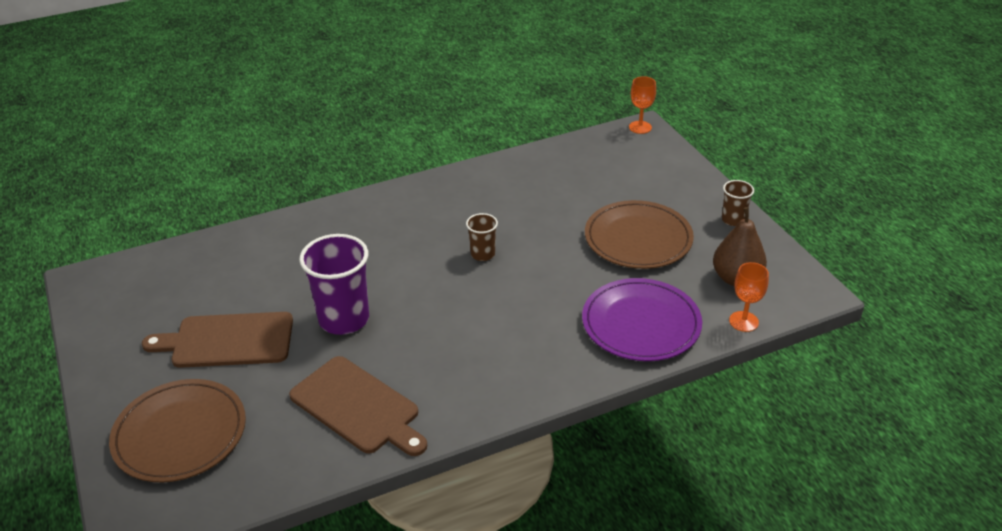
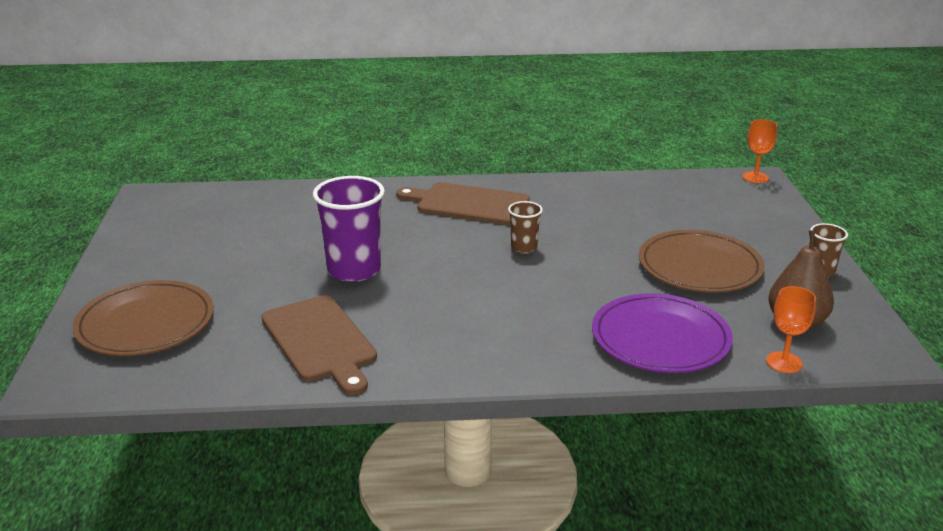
camera: 20 degrees right, 10 degrees down
brown cutting board [142,312,293,368] -> brown cutting board moved to [396,182,530,225]

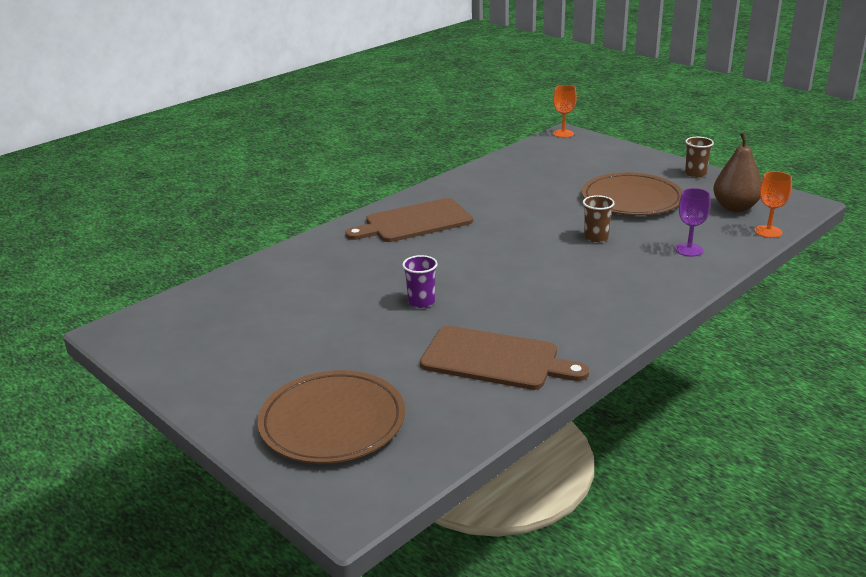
camera: 40 degrees left, 0 degrees up
purple cup [313,176,385,282] -> purple cup [402,255,438,308], size x0.51
brown cup [508,201,543,253] -> brown cup moved to [583,195,615,243]
purple plate [592,293,733,373] -> purple goblet [675,188,711,257]

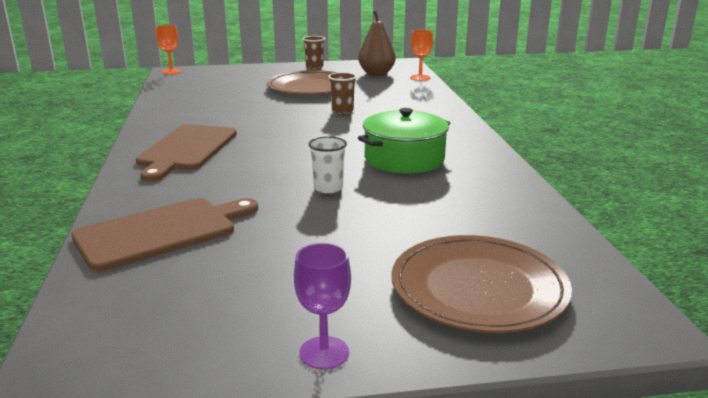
camera: 55 degrees left, 5 degrees down
purple cup [402,255,438,308] -> white cup [308,136,347,194]
brown cutting board [420,326,589,390] -> brown cutting board moved to [72,198,258,271]
purple goblet [675,188,711,257] -> purple goblet moved to [294,243,351,370]
none -> green pot [358,108,450,174]

